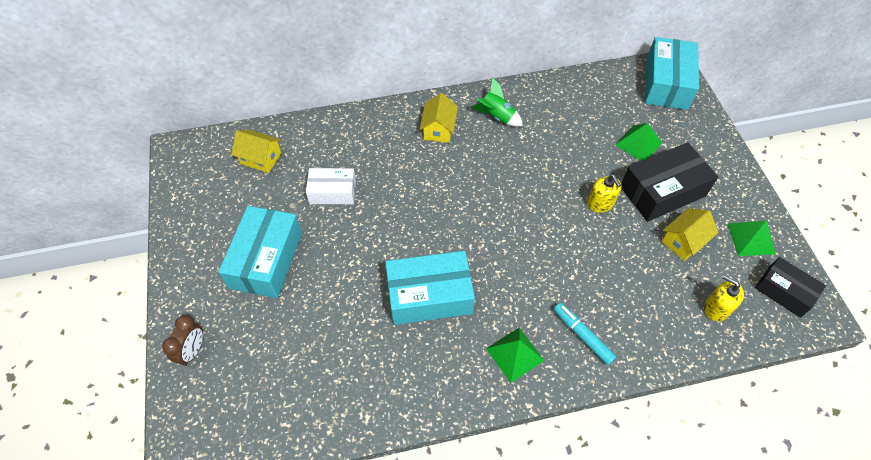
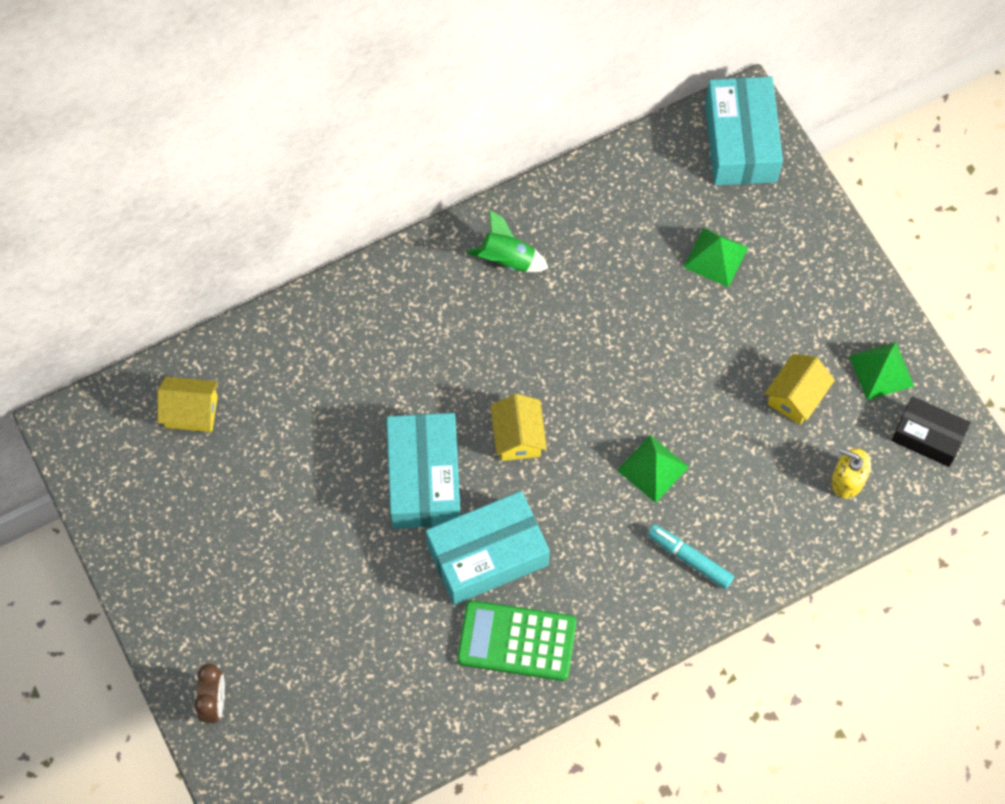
camera: 15 degrees left, 10 degrees up
turquoise box [218,206,302,298] -> turquoise box moved to [387,413,461,529]
white box [306,168,356,204] -> none
yellow house [420,93,458,143] -> yellow house moved to [491,394,547,461]
green pyramid [486,328,545,383] -> green pyramid moved to [617,435,689,503]
yellow soap dispenser [587,174,622,213] -> none
black box [621,142,718,222] -> none
none -> green calculator [457,600,576,681]

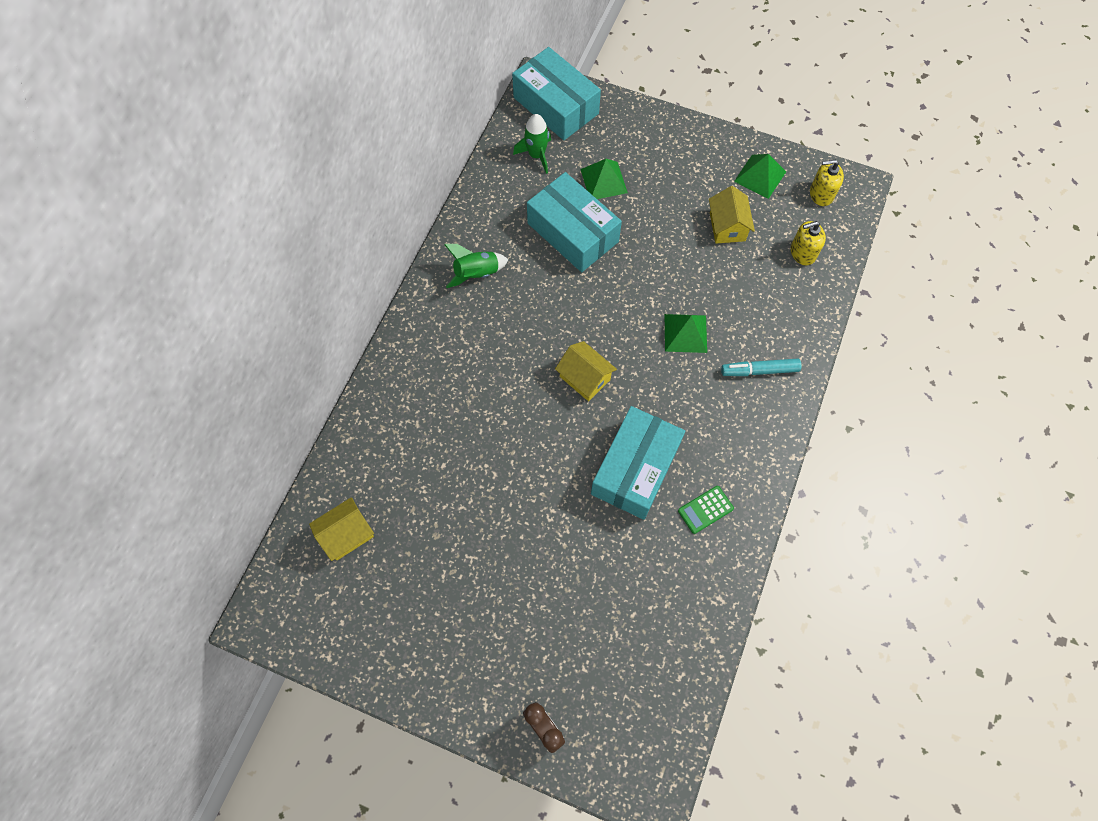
camera: 40 degrees left, 0 degrees up
turquoise box [387,413,461,529] -> turquoise box moved to [527,172,622,272]
green calculator [457,600,576,681] -> green calculator [678,486,734,534], size x0.52
black box [891,396,971,467] -> yellow soap dispenser [810,160,844,206]
none -> green rocket [513,114,551,174]

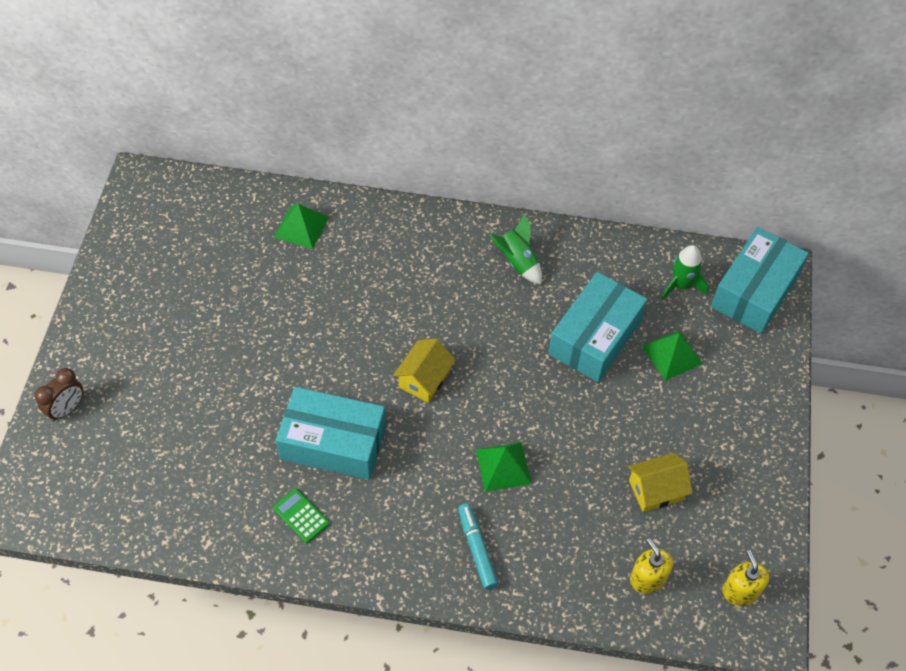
camera: 75 degrees right, 10 degrees down
yellow house [309,497,374,561] -> none
green pyramid [734,154,786,199] -> green pyramid moved to [274,204,329,249]

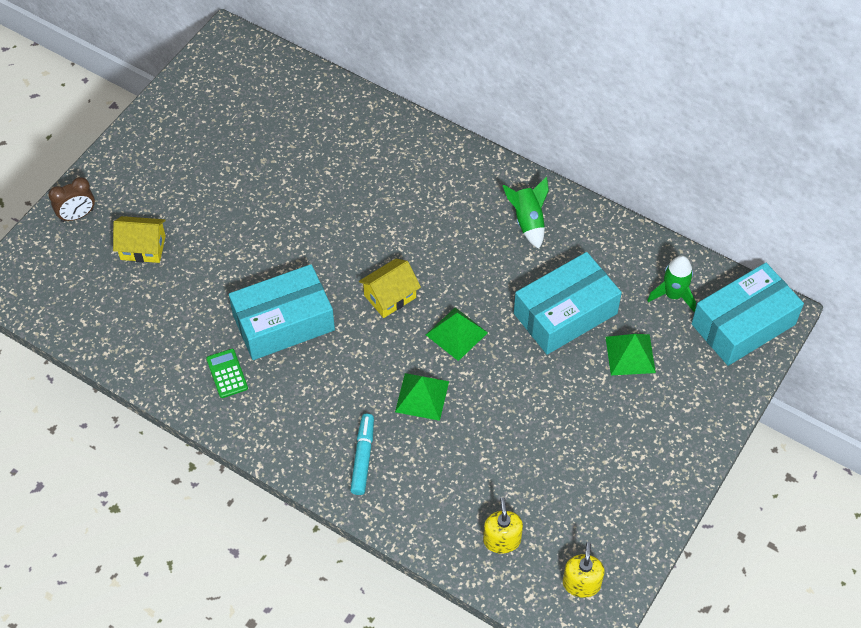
camera: 25 degrees right, 0 degrees up
green pyramid [274,204,329,249] -> green pyramid moved to [426,307,488,361]
turquoise box [276,387,386,480] -> turquoise box turned 60 degrees counterclockwise [229,264,335,360]
yellow house [628,453,693,512] -> yellow house moved to [113,216,166,263]

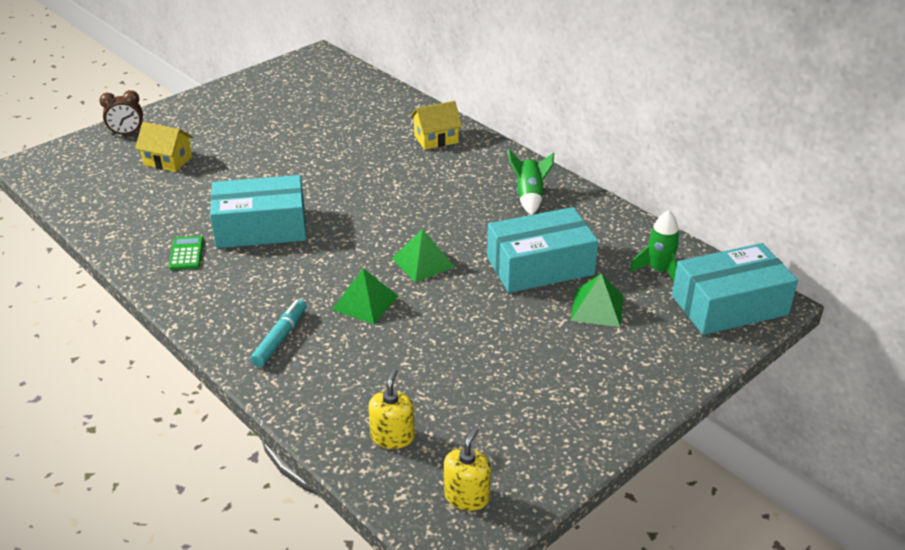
camera: 15 degrees right, 20 degrees down
yellow house [359,259,421,318] -> yellow house moved to [410,101,462,150]

